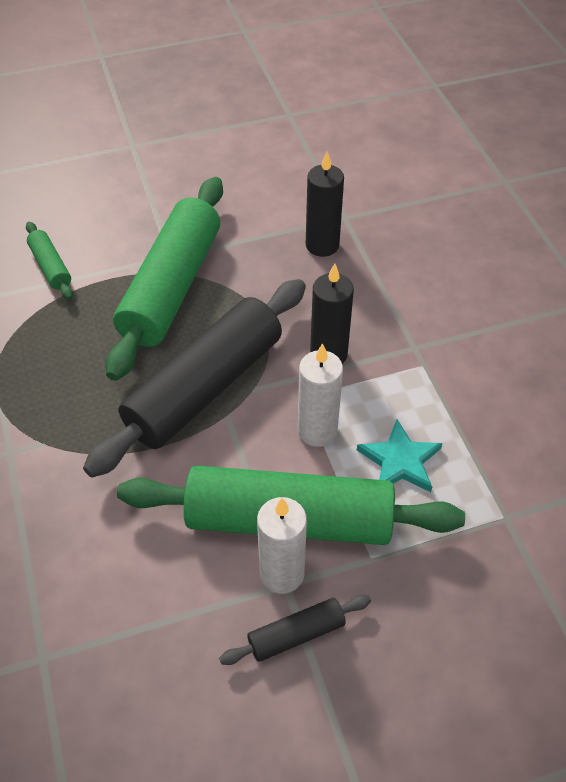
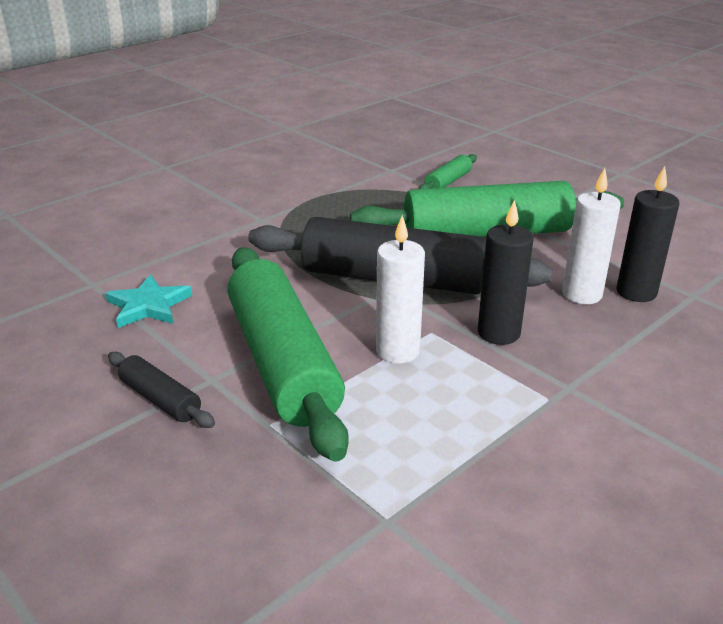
camera: 65 degrees right, 20 degrees down
white candle [257,497,307,594] -> white candle moved to [562,168,621,304]
turquoise star [357,419,443,492] -> turquoise star moved to [105,274,192,328]

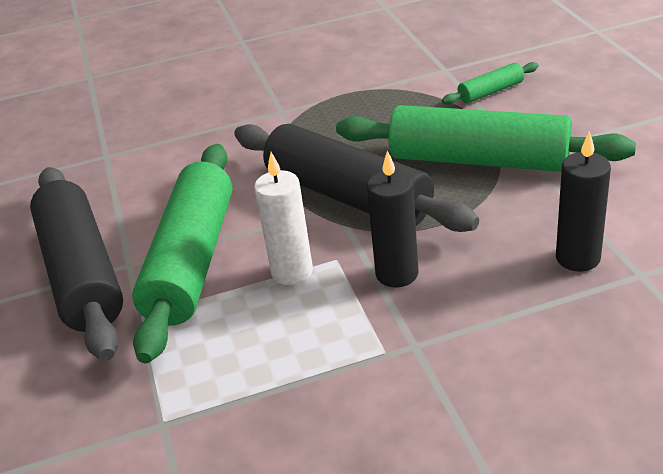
camera: 30 degrees right, 5 degrees up
turquoise star [105,274,192,328] -> none
black rolling pin [108,352,215,428] -> black rolling pin [30,167,123,361], size x2.28
white candle [562,168,621,304] -> none

